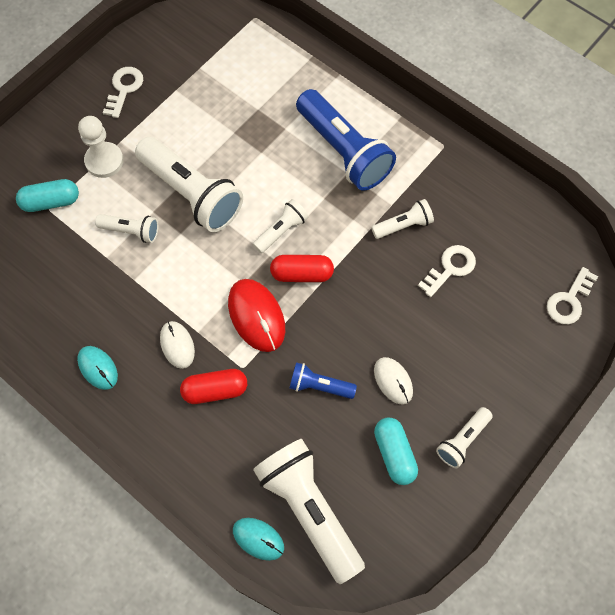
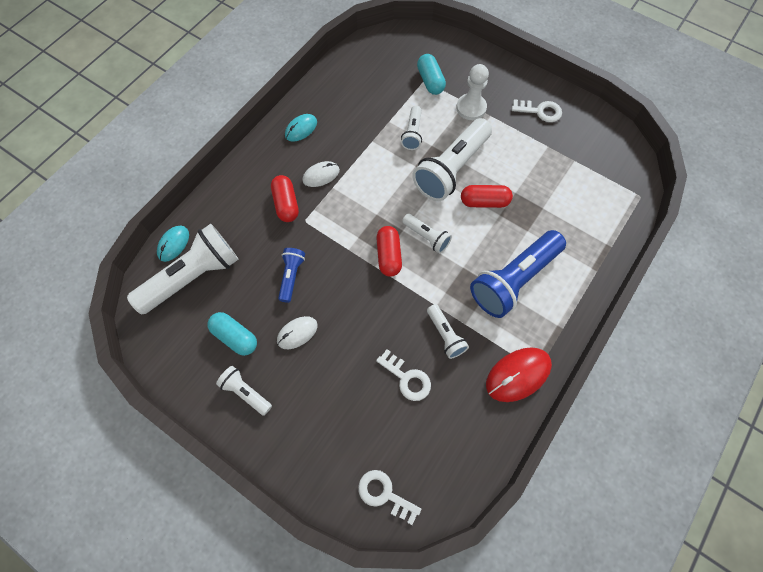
camera: 85 degrees right, 0 degrees up
red mouse [228,279,285,352] -> red mouse moved to [486,348,552,402]
turquoise capsule [374,417,418,485] -> turquoise capsule turned 60 degrees clockwise [208,312,257,356]
none -> red capsule [461,185,513,208]

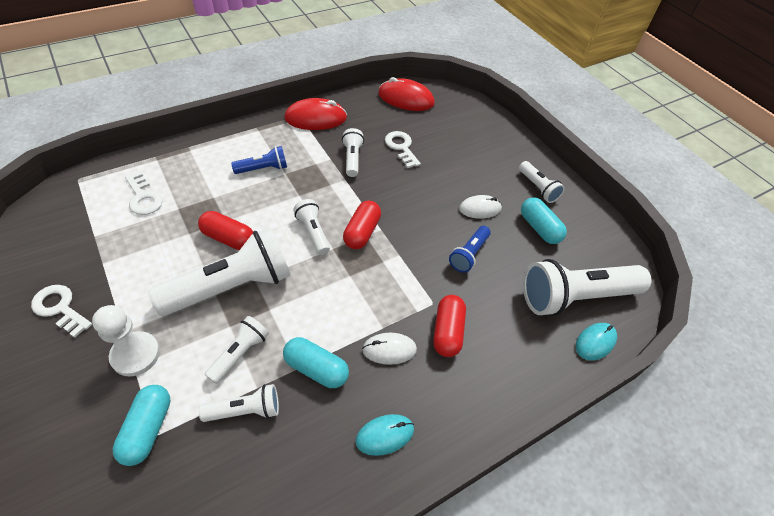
camera: 160 degrees left, 15 degrees down
white key [358,470,421,525] -> white key moved to [125,171,163,215]
blue flashlight [470,230,566,318] -> blue flashlight [231,146,287,174], size x0.50
none -> white flashlight [199,384,279,422]
none -> turquoise capsule [283,337,349,388]
none -> red mouse [378,77,435,111]

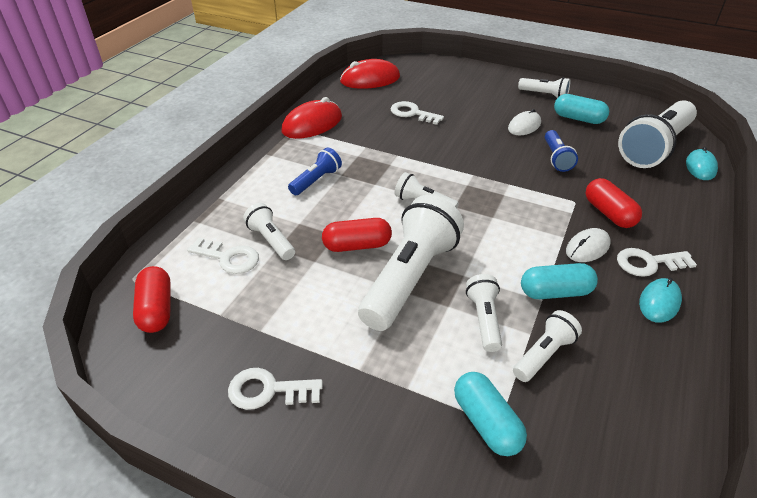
camera: 30 degrees left, 10 degrees down
white pawn [92,305,160,376] -> none
white flashlight [342,128,364,177] -> white flashlight moved to [243,203,295,260]
red capsule [343,201,381,249] -> red capsule moved to [133,266,171,333]
none -> white key [617,248,697,277]

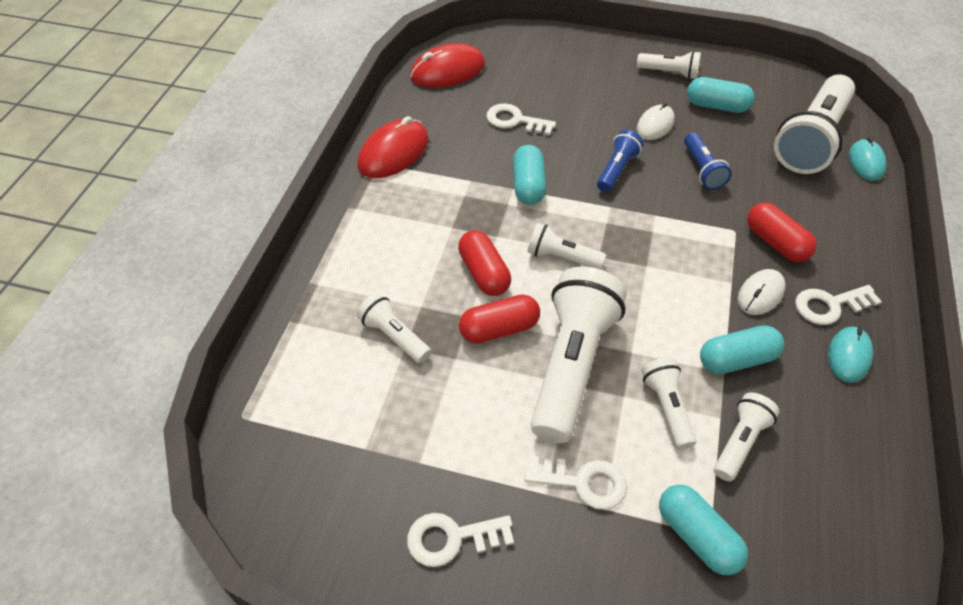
camera: 10 degrees left, 10 degrees up
red capsule [133,266,171,333] -> red capsule moved to [458,230,511,296]
white key [187,238,259,274] -> white key moved to [524,456,627,510]
blue flashlight [288,147,342,195] -> blue flashlight moved to [597,130,644,192]
none -> turquoise capsule [513,145,546,205]

